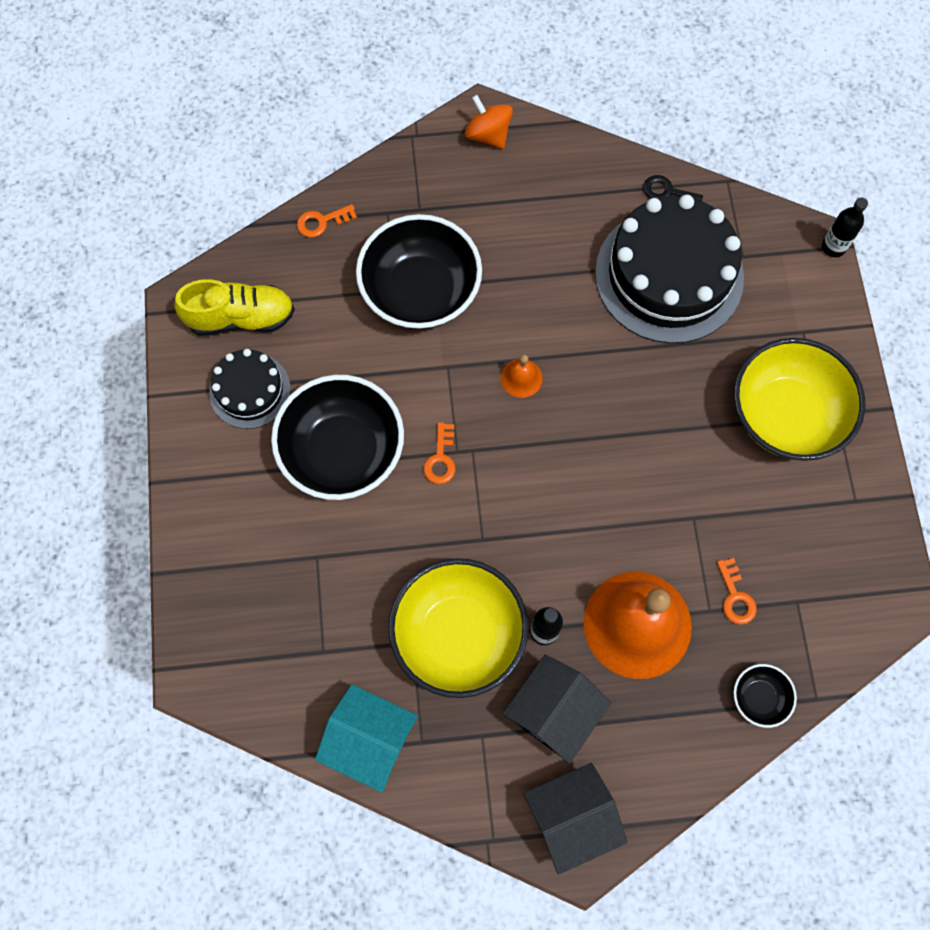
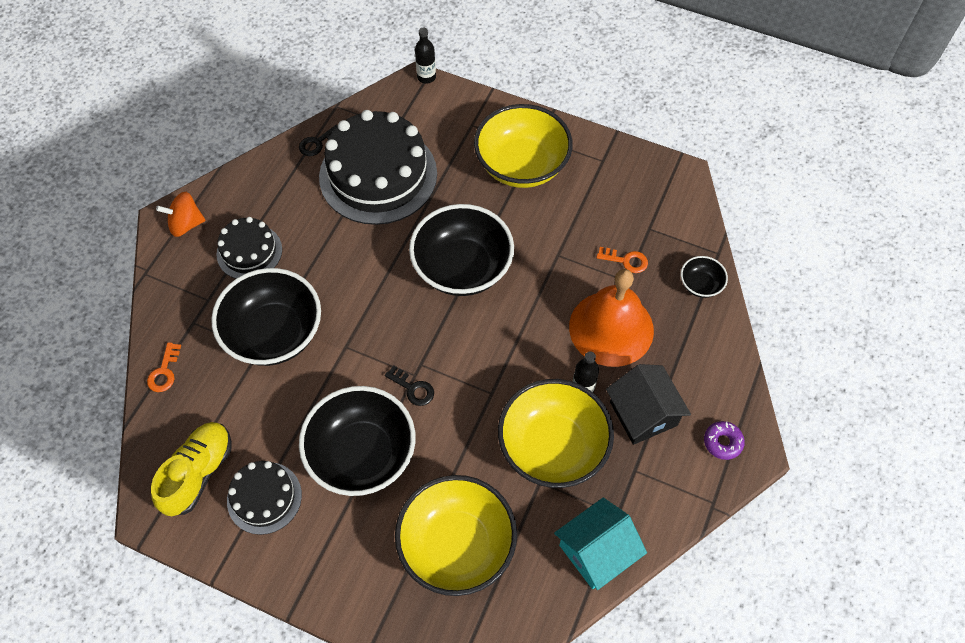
camera: 60 degrees left, 10 degrees down
orange key [424,422,456,484] -> black key [385,365,434,406]
orange bell [501,354,543,398] -> none
black house [523,763,628,875] -> purple donut [704,421,745,460]
none -> black cake [217,217,282,279]
none -> yellow bowl [395,475,517,596]
none -> black bowl [409,204,514,296]

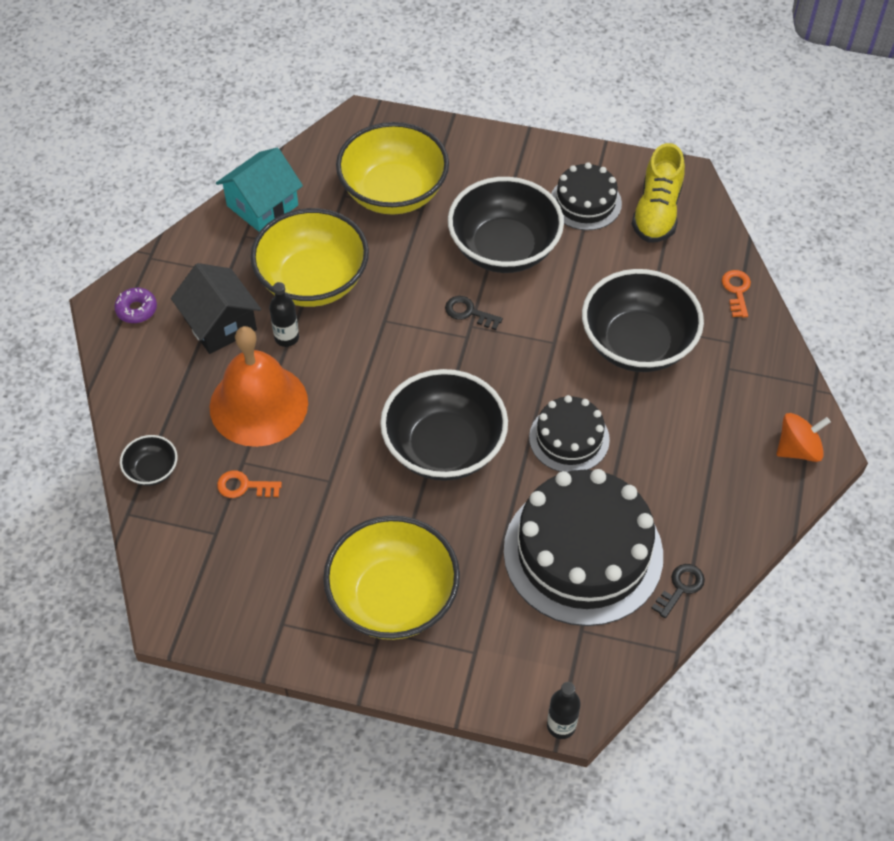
camera: 170 degrees right, 5 degrees down
black cake [217,217,282,279] -> black cake moved to [529,395,610,472]

